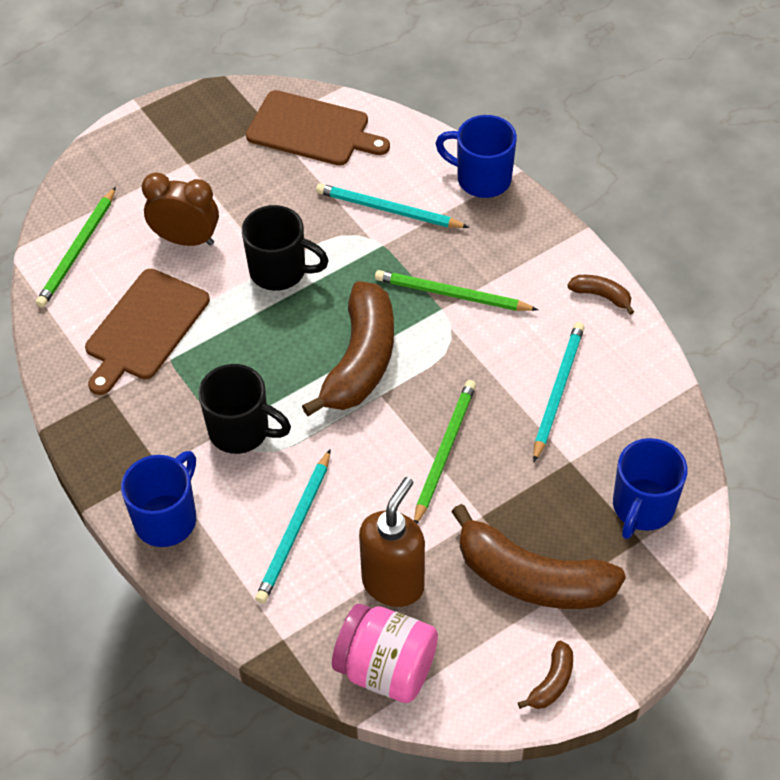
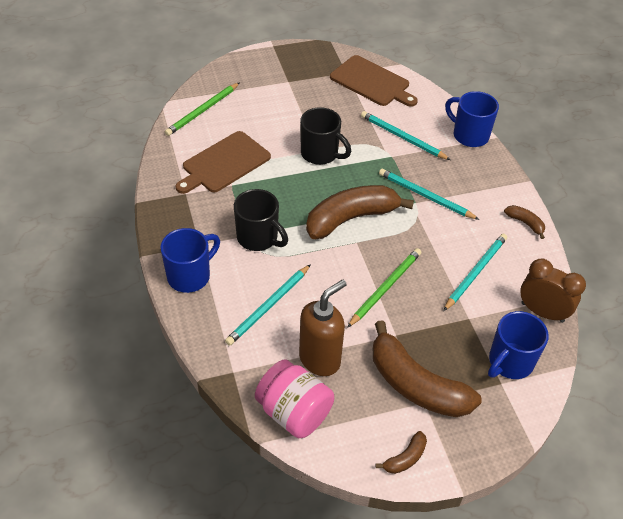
camera: 15 degrees right, 5 degrees down
brown clock [142,172,219,246] -> brown clock moved to [520,258,586,323]
brown banana [302,281,394,416] -> brown banana turned 150 degrees counterclockwise [306,185,414,239]
green pencil [375,270,538,311] -> turquoise pencil [379,169,480,220]

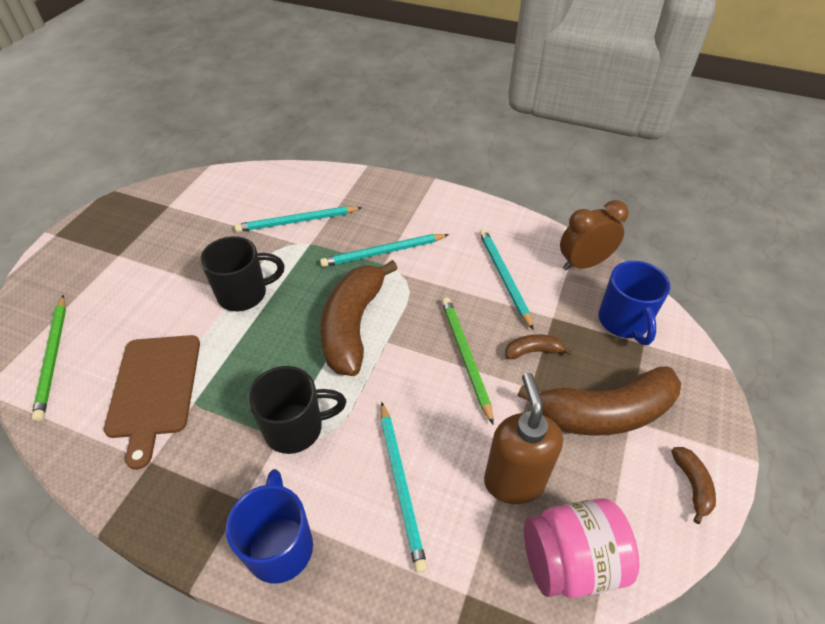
camera: 50 degrees left, 0 degrees up
brown cutting board [330,55,418,107] -> none
blue mug [445,91,499,147] -> none
brown banana [504,205,545,239] -> brown banana moved to [505,334,572,359]

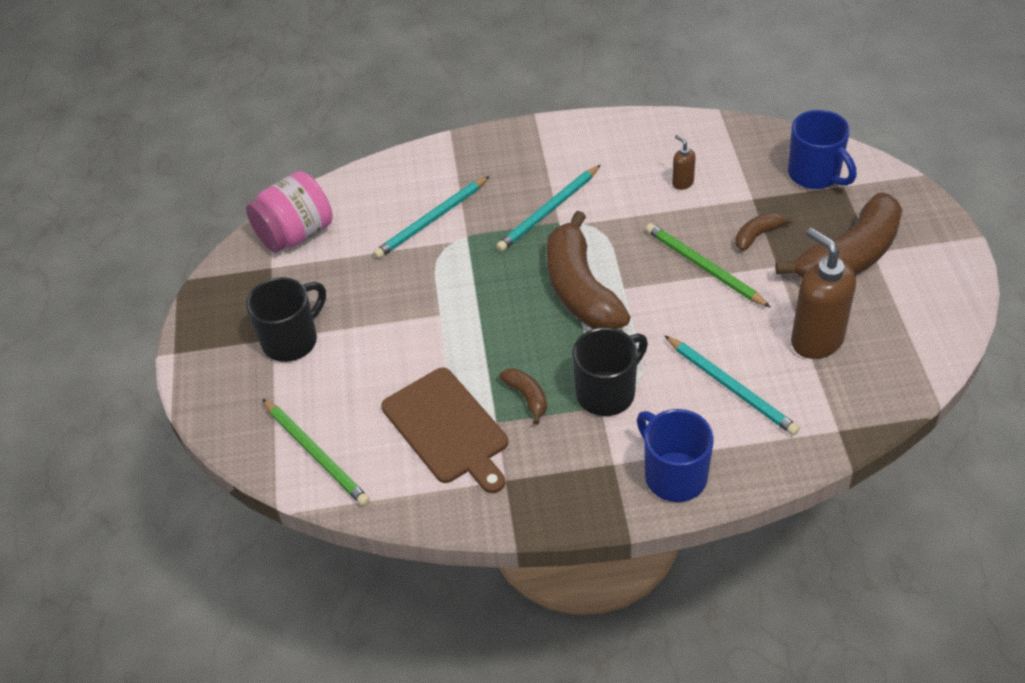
camera: 25 degrees left, 0 degrees up
black mug [200,236,285,311] -> black mug moved to [246,277,326,362]
turquoise pencil [479,229,534,330] -> brown soap dispenser [672,135,696,190]
pink jar [524,498,640,598] -> pink jar moved to [246,171,333,253]
brown clock [560,200,629,271] -> none
brown banana [671,447,716,524] -> brown banana moved to [499,368,547,425]

